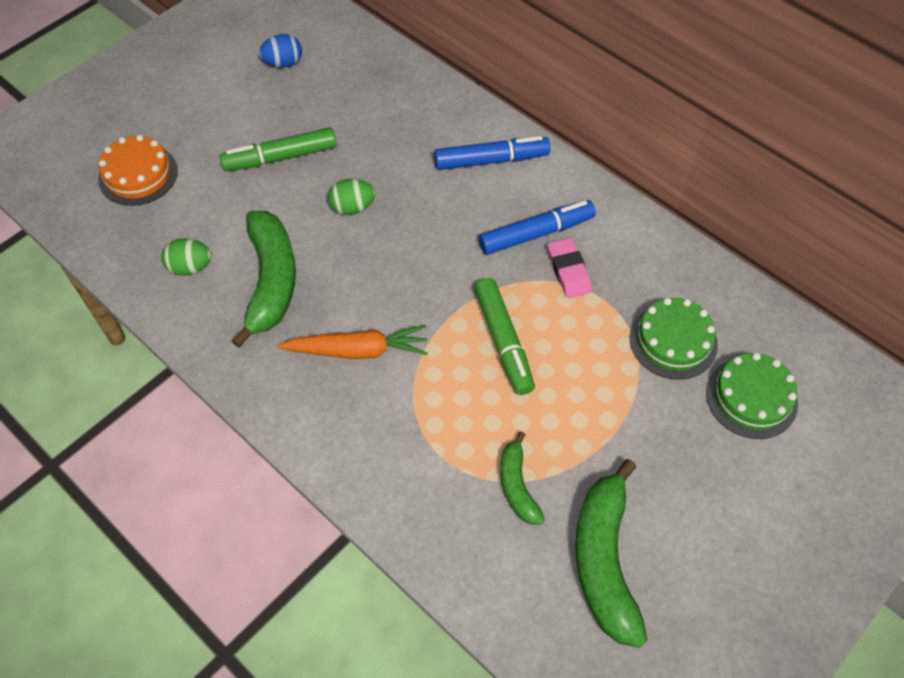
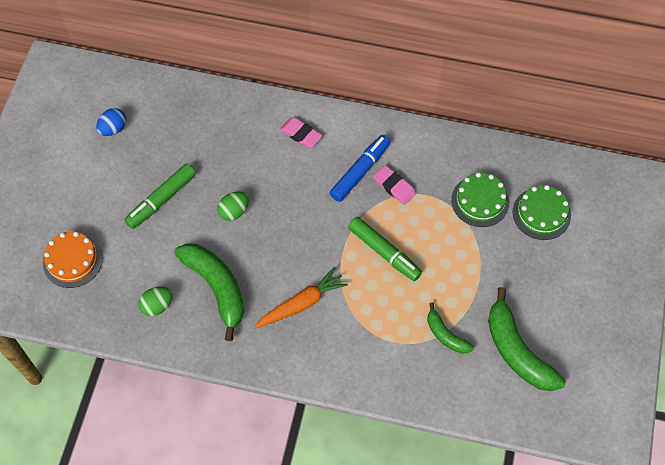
camera: 30 degrees left, 5 degrees up
blue marker [434,136,550,170] -> pink eraser [280,117,323,148]

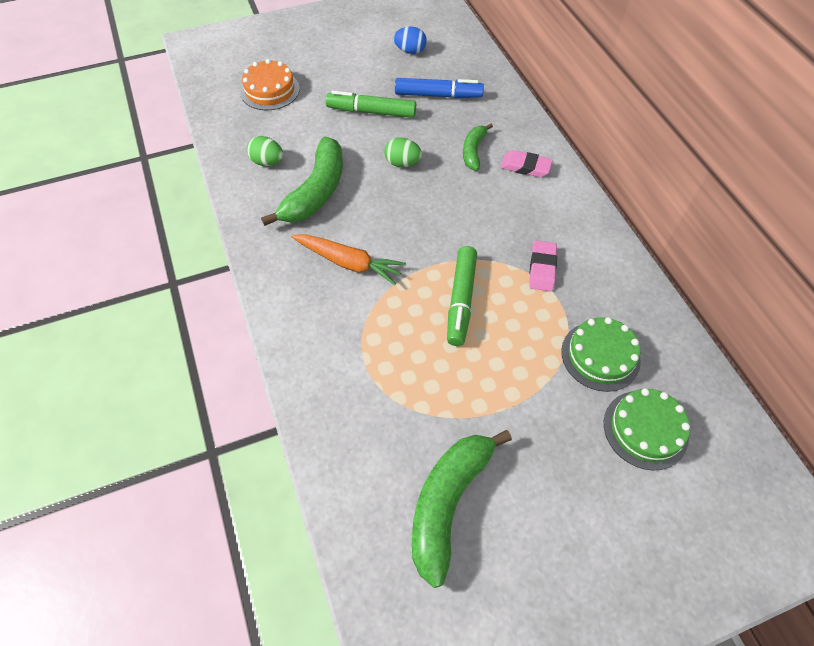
camera: 55 degrees right, 5 degrees down
pink eraser [280,117,323,148] -> pink eraser turned 75 degrees counterclockwise [500,150,553,177]
blue marker [330,135,390,202] -> blue marker moved to [395,78,484,98]
green banana [428,303,474,354] -> green banana moved to [463,123,493,170]

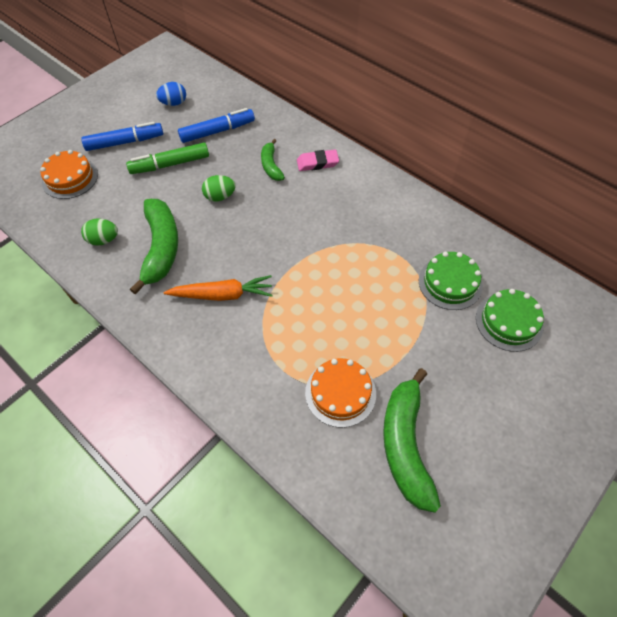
camera: 25 degrees left, 0 degrees up
green marker [447,246,477,346] -> none
pink eraser [529,240,557,291] -> none
none -> blue marker [81,122,163,151]
none -> orange cake [305,358,376,428]

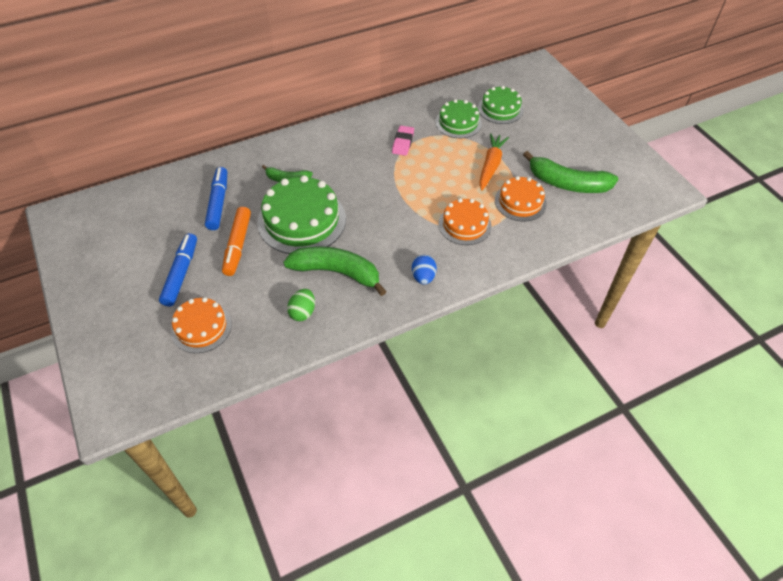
camera: 70 degrees left, 5 degrees down
green marker [126,142,209,174] -> orange marker [222,207,251,276]
blue egg [156,82,186,106] -> blue egg moved to [412,255,437,285]
orange carrot [164,275,273,301] -> orange carrot moved to [479,133,509,191]
green egg [202,175,236,201] -> green cake [257,175,346,254]
pink eraser [297,149,339,171] -> pink eraser moved to [392,126,414,156]
none -> orange cake [438,198,492,245]

